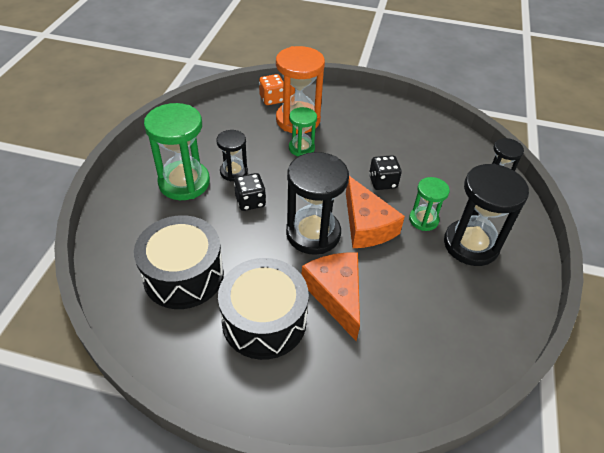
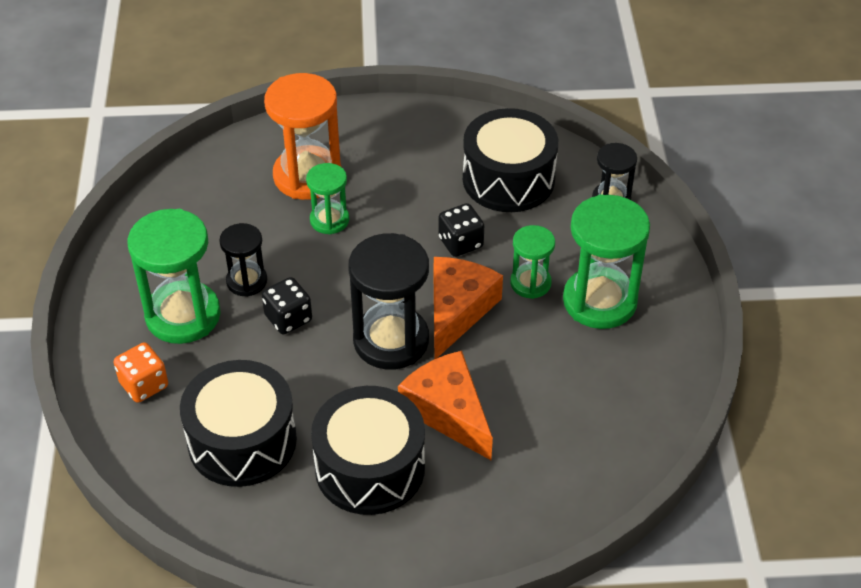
camera: 15 degrees left, 0 degrees up
orange dice [259,74,284,105] -> orange dice moved to [114,342,168,403]
orange cheese [346,176,405,248] -> orange cheese turned 120 degrees counterclockwise [434,257,503,359]
black hourglass [444,163,529,266] -> green hourglass [563,194,650,329]
none -> black drum [463,108,558,212]

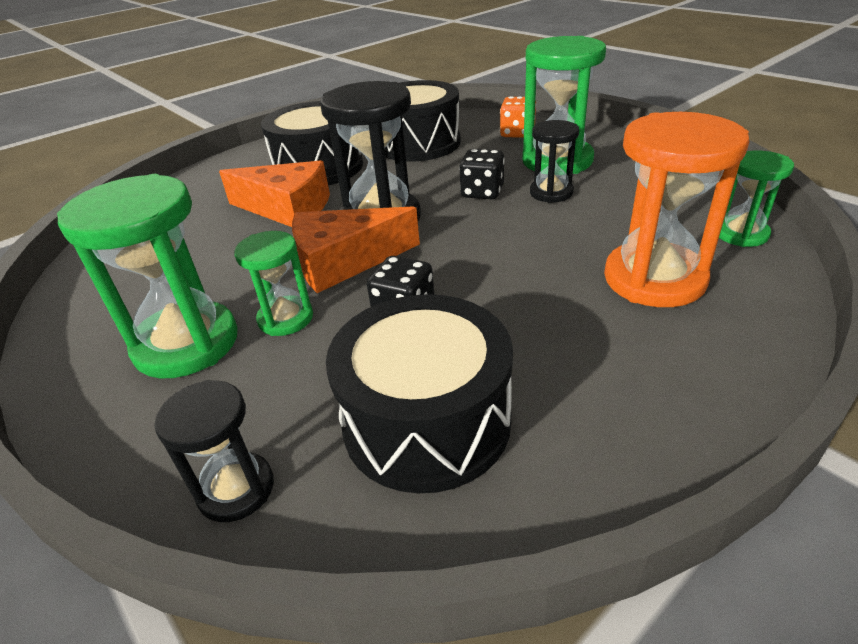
camera: 145 degrees right, 10 degrees down
green hourglass [306,163,349,234] -> green hourglass moved to [719,151,794,247]
orange cheese [434,257,503,359] -> orange cheese turned 90 degrees clockwise [292,206,420,293]

